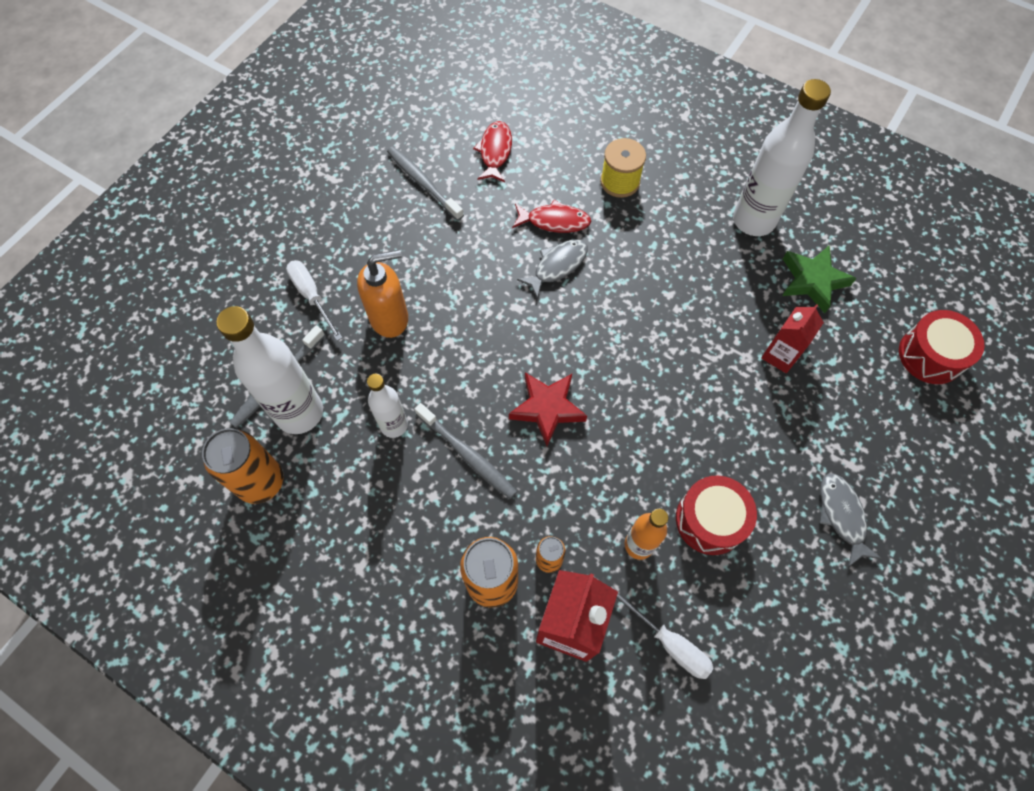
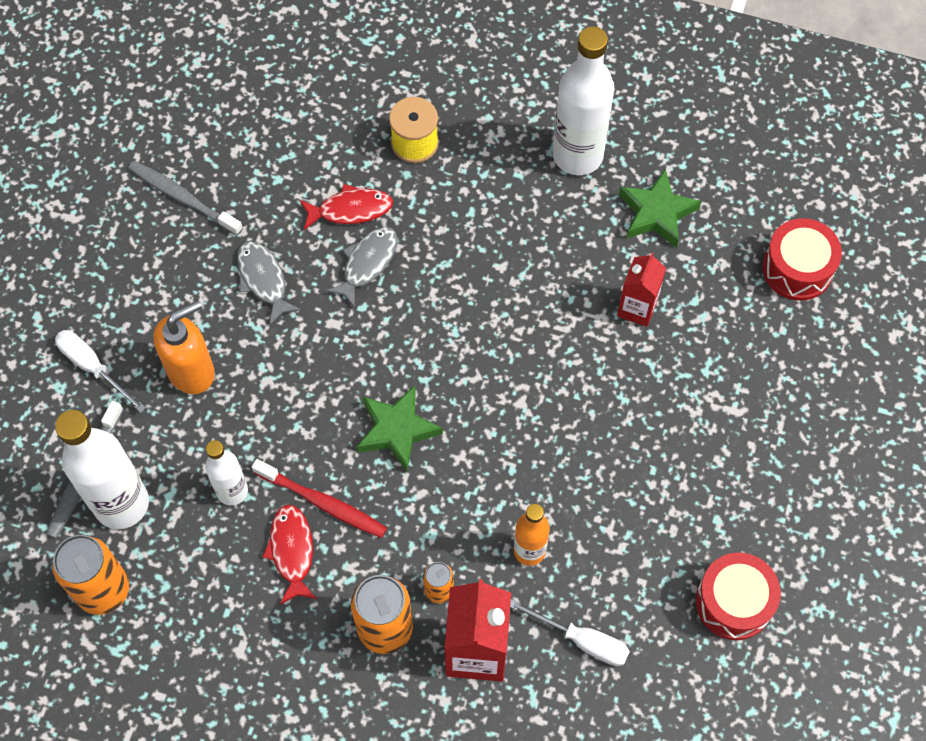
camera: 15 degrees left, 0 degrees up
grey toothbrush [415,403,517,499] -> red toothbrush [252,459,387,538]
red fish [473,121,512,182] -> red fish moved to [262,504,317,605]
red star [509,373,587,446] -> green star [357,385,443,472]
red drum [676,476,757,555] -> red drum moved to [696,552,781,640]
grey fish [820,473,882,567] -> grey fish moved to [237,241,301,325]

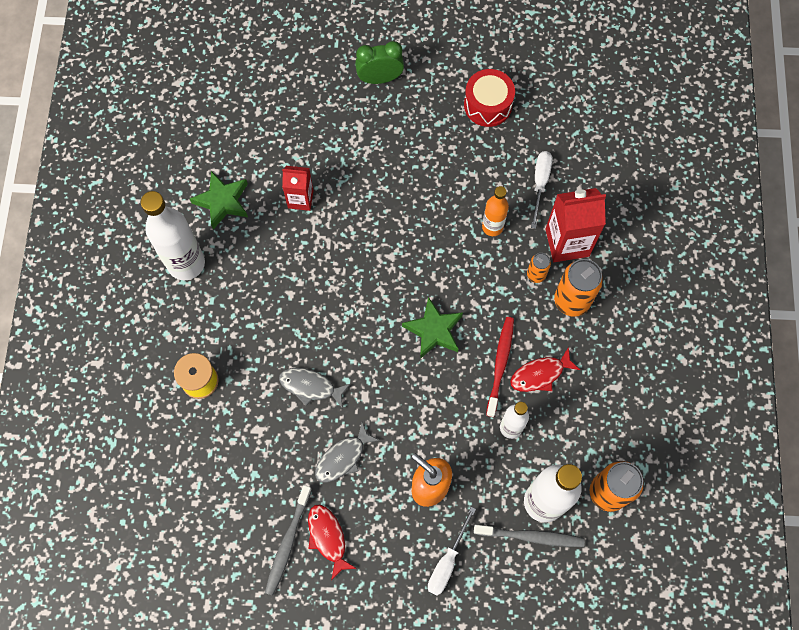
camera: 105 degrees left, 5 degrees up
red fish [300,184,393,230] -> red fish moved to [308,504,357,580]
red drum [762,218,842,301] -> none
none -> green clock [355,41,404,84]

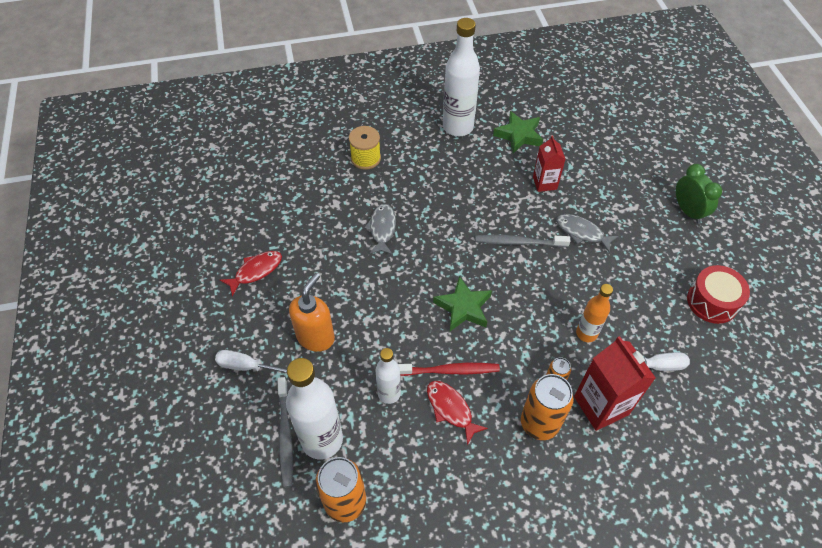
camera: 75 degrees right, 15 degrees down
grey toothbrush [265,485,312,596] -> grey toothbrush moved to [475,235,570,247]
grey fish [315,422,380,483] -> grey fish moved to [556,214,619,252]

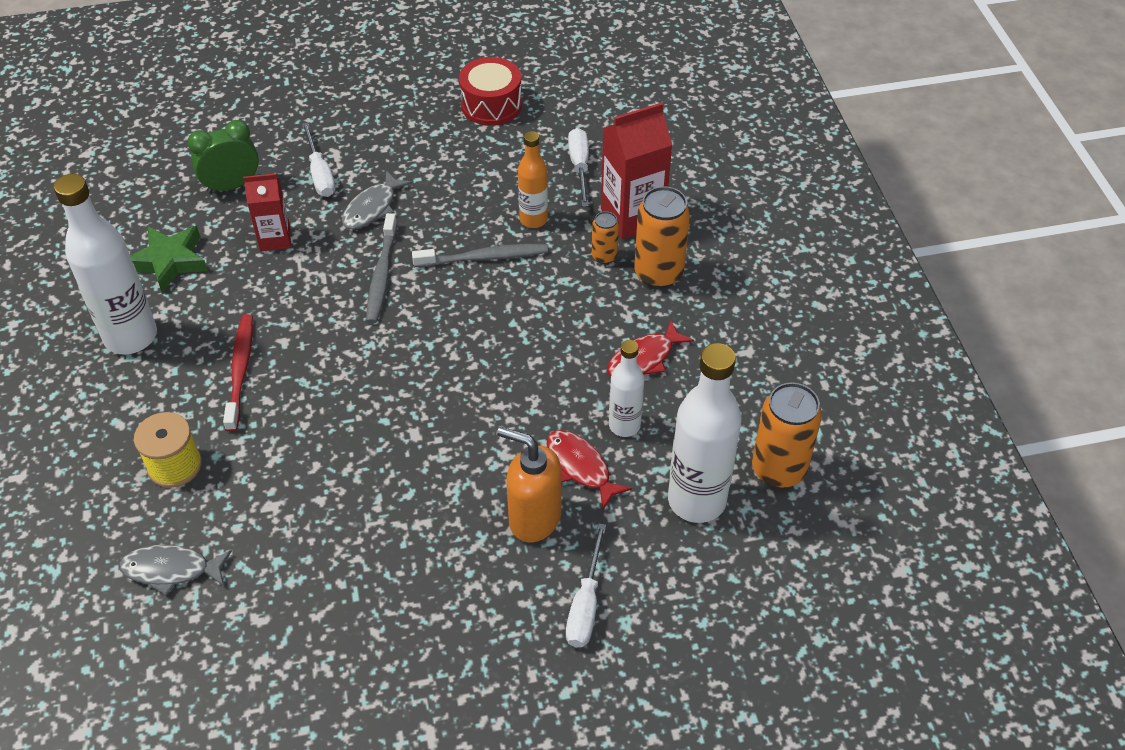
camera: 90 degrees left, 5 degrees down
red fish [220,251,282,297] -> red fish moved to [547,430,632,509]
grey toothbrush [277,377,293,488] -> grey toothbrush moved to [412,244,548,267]
grey fish [364,204,396,255] -> grey fish moved to [119,545,232,596]
red toothbrush [398,363,500,376] -> red toothbrush moved to [223,314,253,432]
green star [433,276,492,331] -> none
green clock [676,164,722,224] -> green clock moved to [187,120,259,193]
none -> white screwdriver [302,122,335,197]

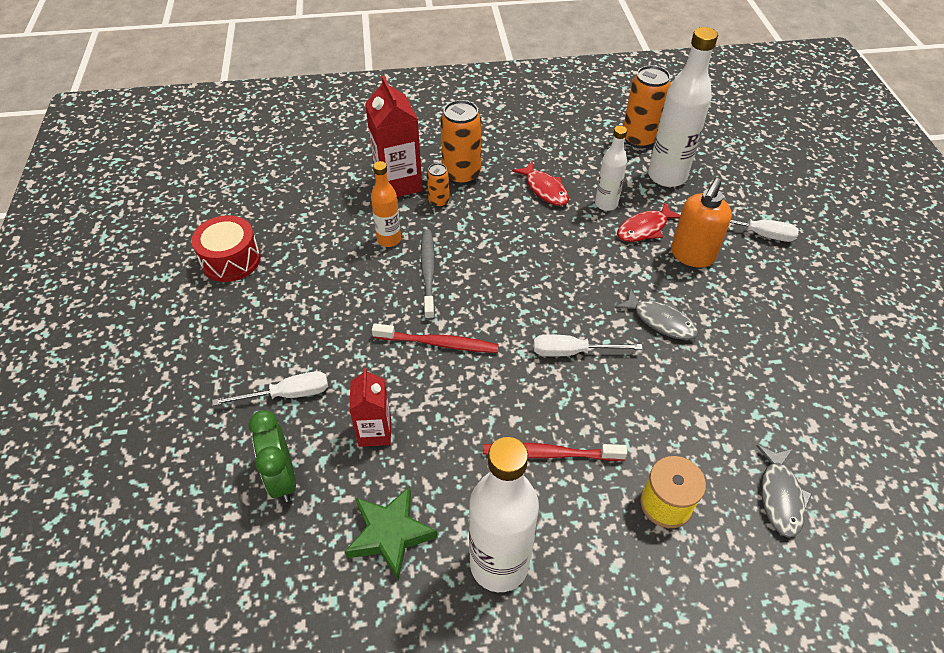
camera: 85 degrees left, 0 degrees up
grey fish [342,170,412,229] -> grey fish moved to [615,289,698,340]
grey toothbrush [366,213,397,323] -> red toothbrush [372,323,499,353]
white screwdriver [568,128,589,207] -> white screwdriver moved to [534,334,643,356]

